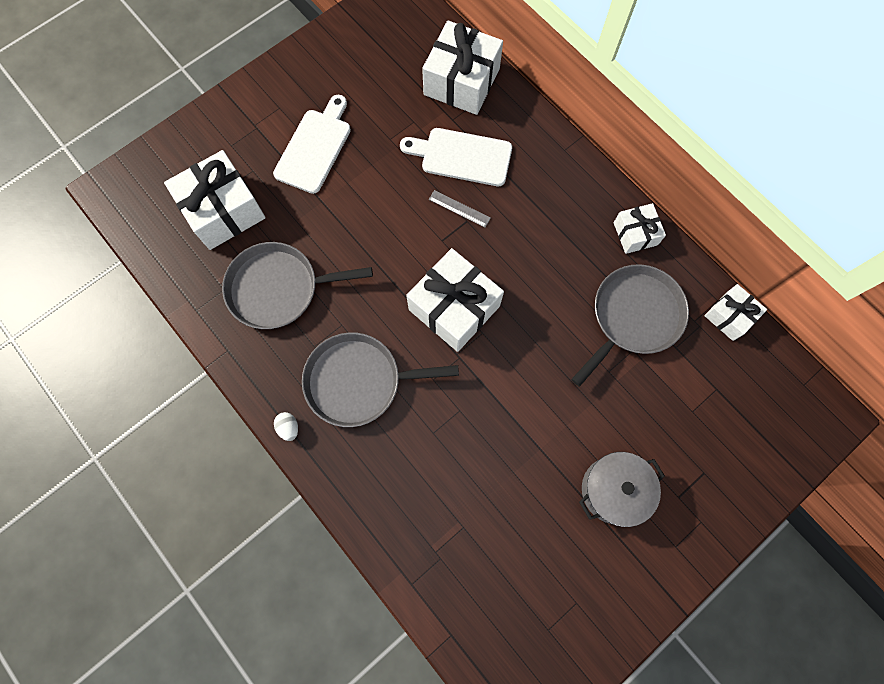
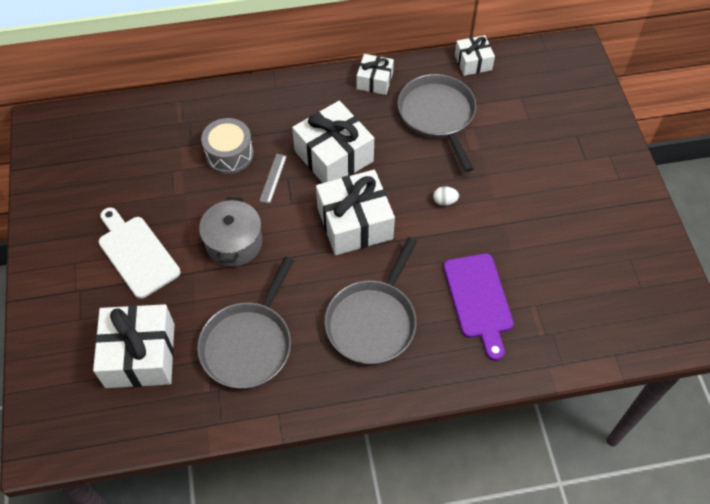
camera: 60 degrees left, 15 degrees down
white egg [274,412,298,441] -> white egg moved to [433,186,459,206]
white cutting board [400,128,512,186] -> grey drum [201,118,254,174]
white gift [422,20,503,115] -> white gift moved to [292,101,374,183]
grey ruler [429,190,491,227] -> grey ruler turned 45 degrees counterclockwise [259,154,287,204]
grey pot [579,452,665,527] -> grey pot moved to [199,197,262,267]
none -> purple cutting board [443,253,514,361]

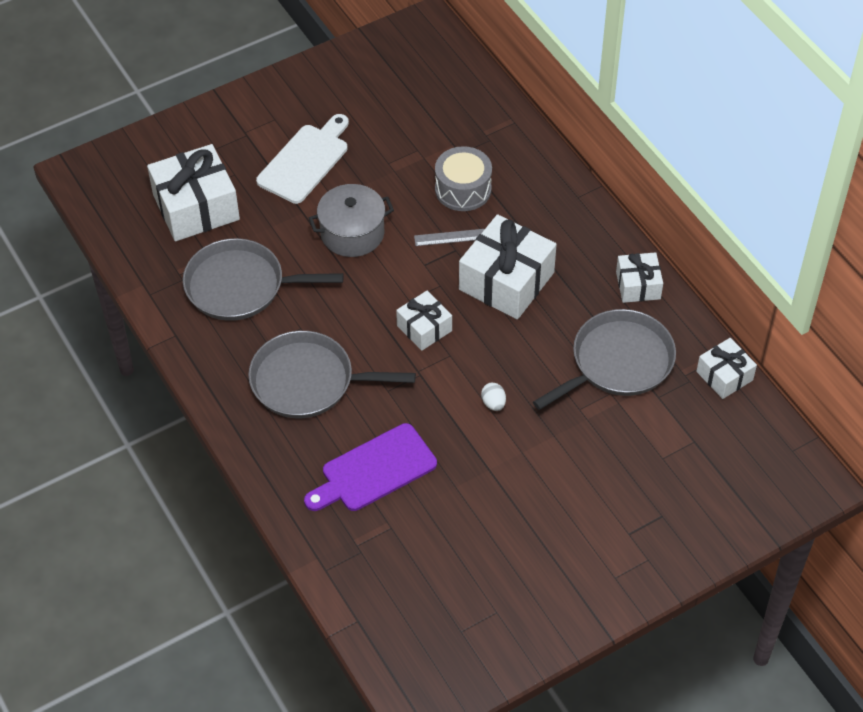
camera: 70 degrees right, 5 degrees down
white gift [316,170,395,255] -> white gift [396,291,452,351], size x0.56

